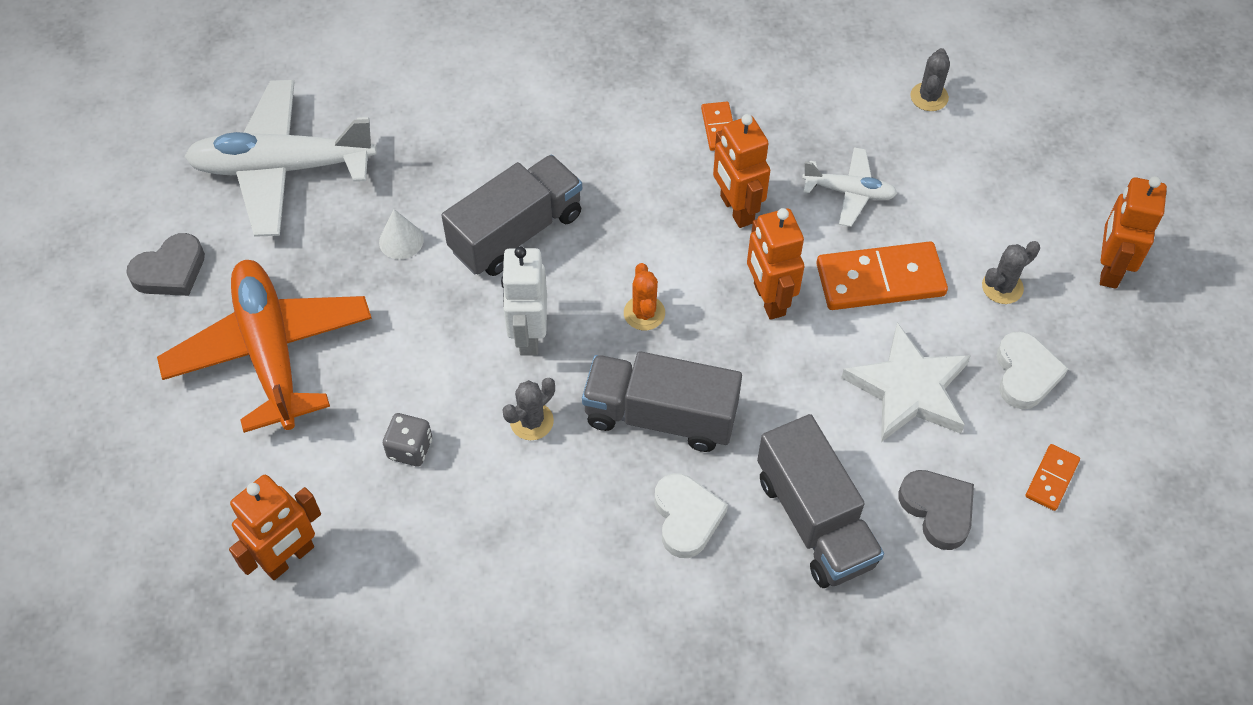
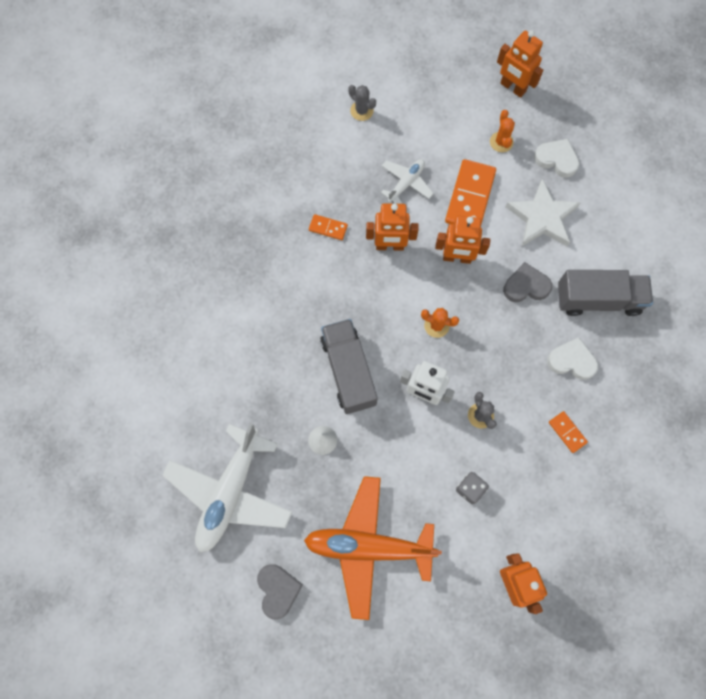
camera: 65 degrees left, 15 degrees up
grey truck [582,351,742,452] -> none
grey heart [898,470,974,550] -> grey heart moved to [503,262,552,302]
grey cactus [982,241,1040,304] -> orange cactus [490,110,515,152]
orange domino [1025,444,1080,511] -> orange domino moved to [549,411,588,453]

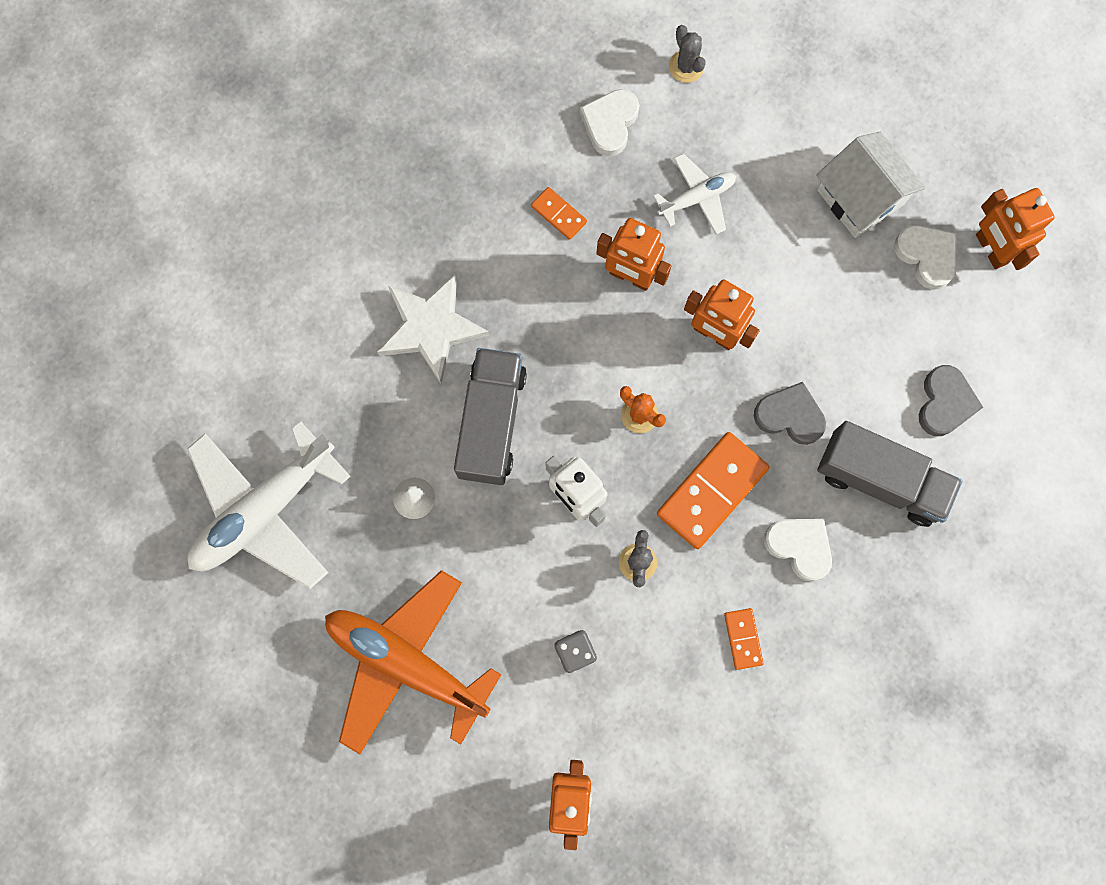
camera: 25 degrees right, 5 degrees up
grey heart [257,564,303,620] -> grey heart moved to [919,365,983,436]
orange domino [445,159,496,224] -> orange domino moved to [657,432,769,549]
orange cactus [490,110,515,152] -> white house [816,131,925,238]
orange robot [497,30,543,98] -> orange robot moved to [976,188,1055,270]
white star [506,179,581,246] -> white star moved to [377,273,489,384]
none -> white heart [580,89,639,156]

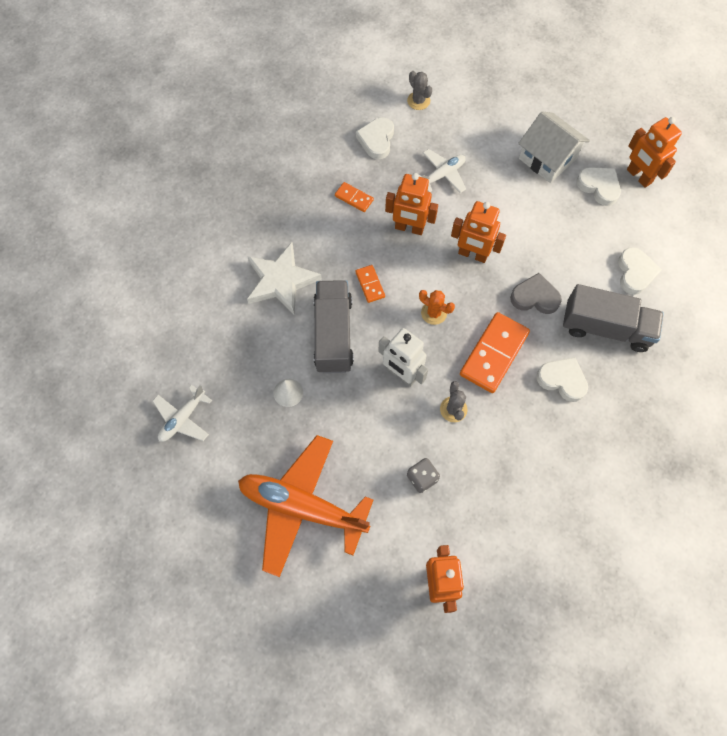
camera: 10 degrees left, 10 degrees down
white plane [187,421,351,589] -> white plane [153,385,212,442], size x0.50
orange domino [724,608,763,670] -> orange domino moved to [355,265,385,303]
grey heart [919,365,983,436] -> white heart [618,247,662,295]

